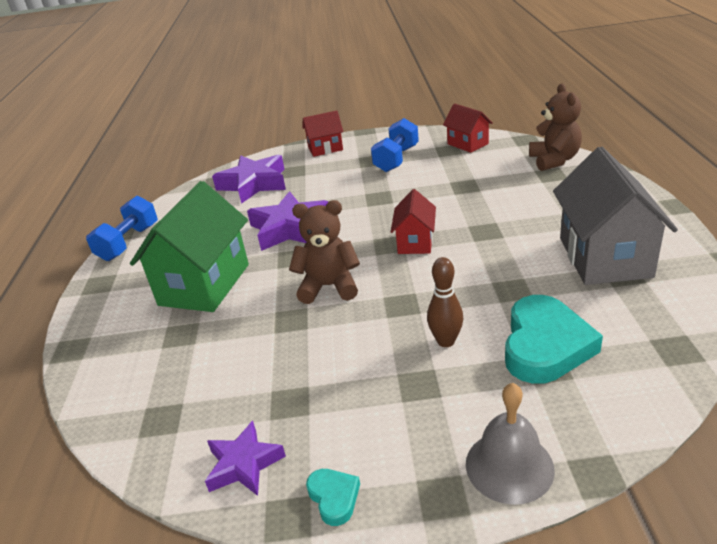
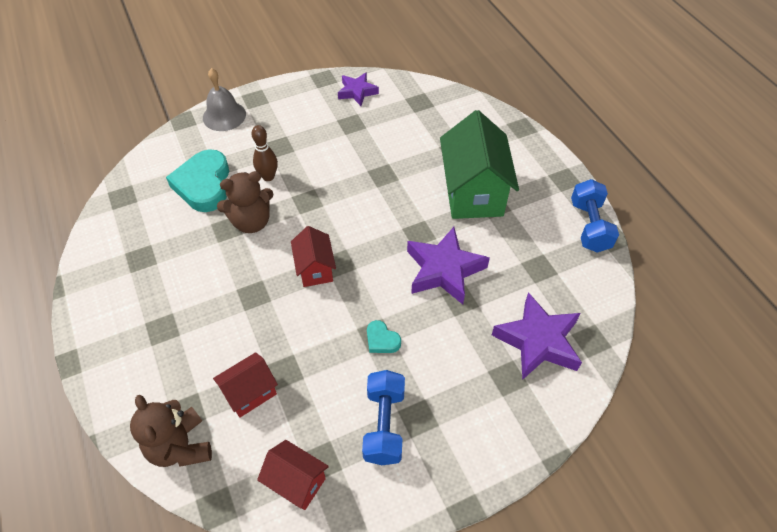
camera: 155 degrees right, 20 degrees up
brown teddy bear [289,200,360,304] -> brown teddy bear moved to [217,171,274,233]
red house [302,110,343,157] -> red house moved to [213,352,278,418]
turquoise heart [306,469,360,526] -> turquoise heart moved to [367,320,401,353]
grey house [553,147,678,285] -> none

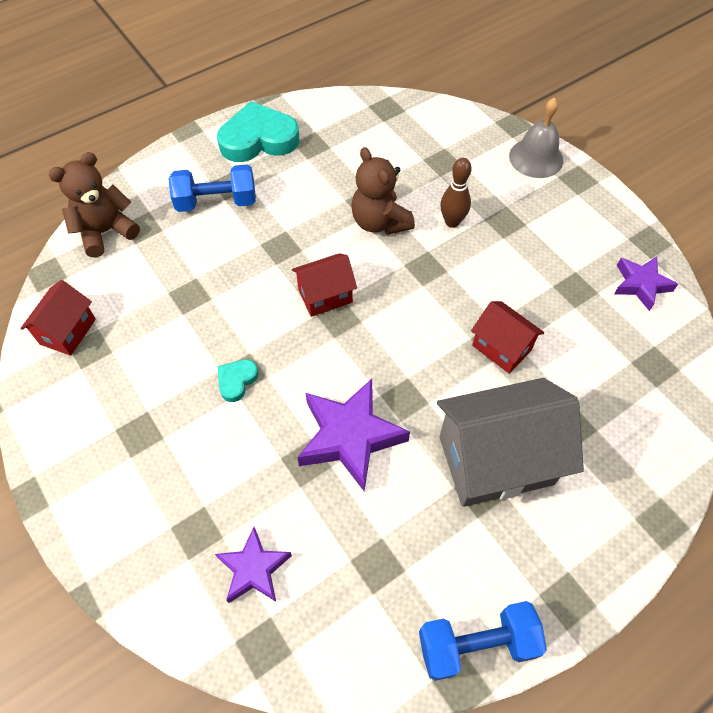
camera: 80 degrees right, 5 degrees up
turquoise heart [166,149,229,212] -> turquoise heart moved to [217,101,299,162]
red house [213,352,278,418] -> red house moved to [471,301,544,373]
blue dumbbell [362,370,405,465] -> blue dumbbell moved to [169,164,256,212]
green house [440,110,519,219] -> grey house [437,378,584,507]
purple star [492,292,582,380] -> purple star [215,527,292,603], size x0.61

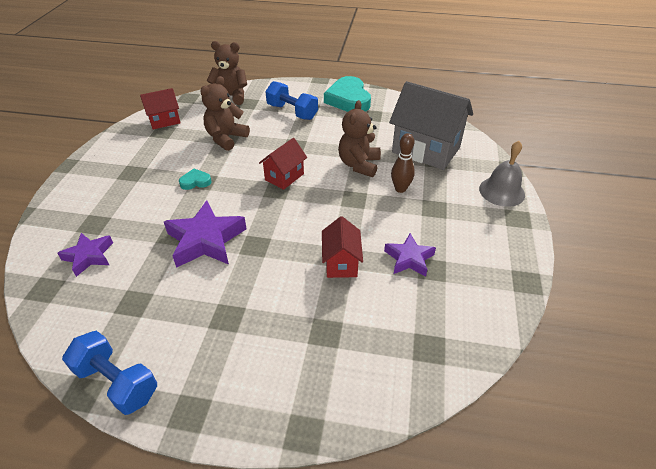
camera: 45 degrees right, 15 degrees down
turquoise heart [217,101,299,162] -> turquoise heart turned 135 degrees counterclockwise [324,76,371,112]
red house [292,253,357,317] -> red house turned 75 degrees counterclockwise [259,138,307,190]
grey house [437,378,584,507] -> grey house moved to [389,81,473,170]
purple star [614,257,678,311] -> purple star moved to [384,233,436,277]
none -> brown teddy bear [200,76,250,151]

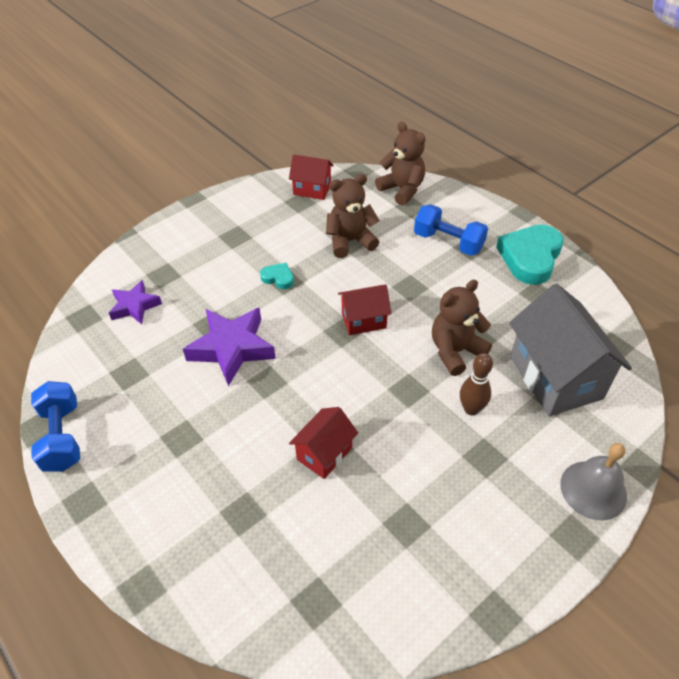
camera: 40 degrees right, 5 degrees up
blue dumbbell [265,81,318,120] -> blue dumbbell turned 45 degrees counterclockwise [414,204,488,256]
purple star [384,233,436,277] -> none

